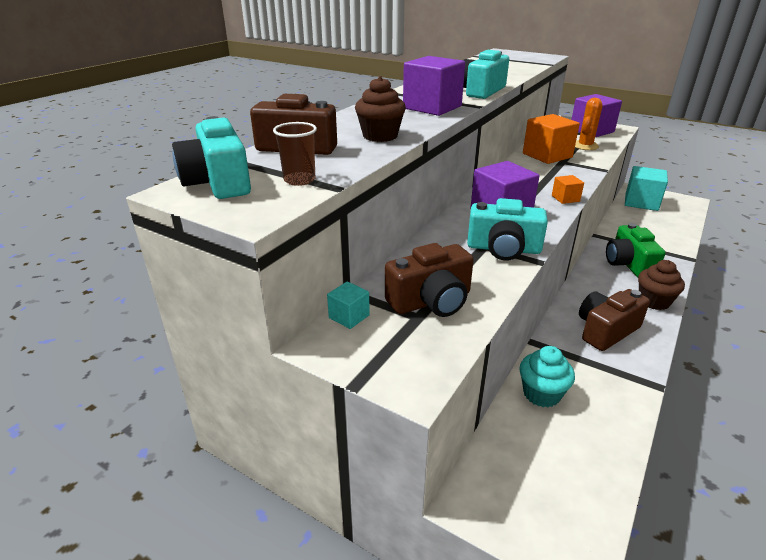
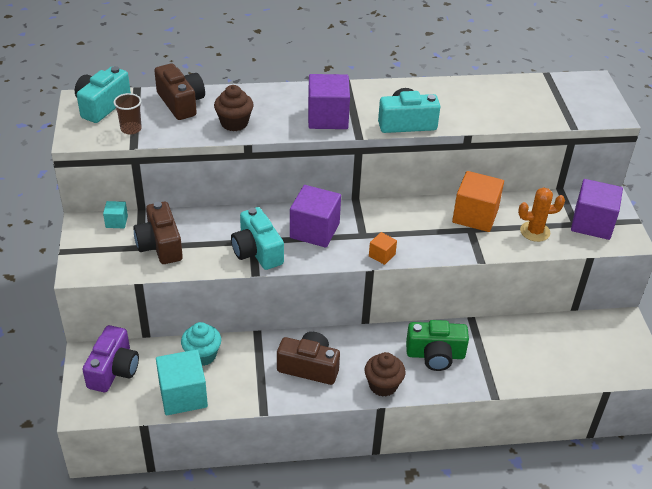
camera: 50 degrees right, 10 degrees up
brown camera [385,243,474,317] -> brown camera turned 45 degrees clockwise [133,202,183,264]
green camera [606,223,665,277] -> green camera turned 135 degrees counterclockwise [406,320,469,371]
turquoise cube [625,166,668,211] -> turquoise cube moved to [156,349,208,415]
none -> purple camera [82,325,139,392]

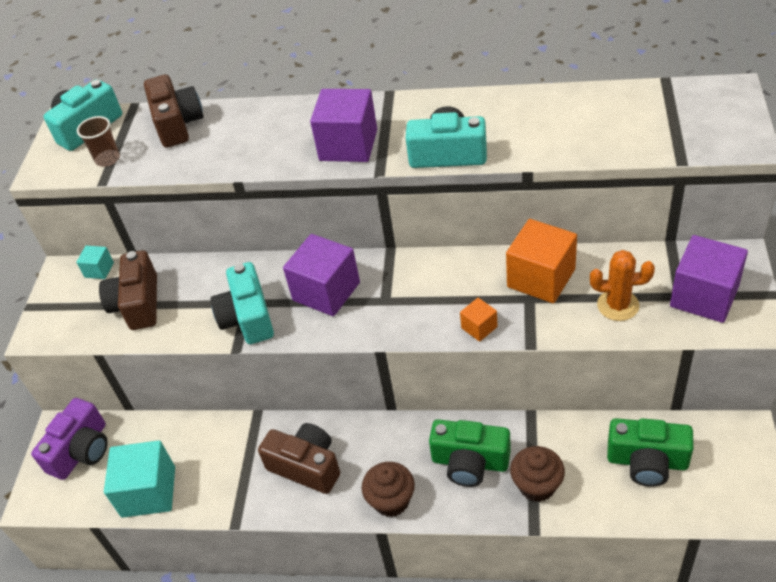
camera: 20 degrees right, 5 degrees up
turquoise cupcake [181,322,221,366] -> none
brown cupcake [214,85,254,131] -> brown cupcake moved to [510,446,565,502]
orange cube [369,232,397,265] -> orange cube moved to [460,298,498,342]
none -> green camera [607,418,694,487]

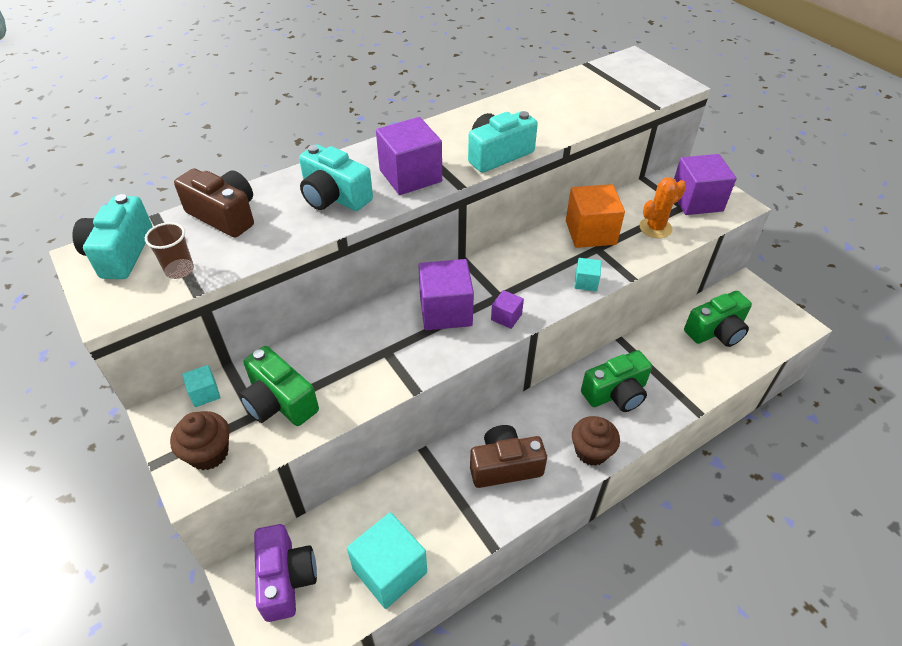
camera: 45 degrees left, 0 degrees up
brown camera [99,250,157,330] -> green camera [239,346,319,426]
turquoise camera [210,262,274,344] -> turquoise camera moved to [299,144,373,211]
orange cube [460,298,498,342] -> turquoise cube [574,258,601,291]
brown cupcake [510,446,565,502] -> brown cupcake moved to [170,411,230,470]
none -> purple cube [491,290,524,329]

